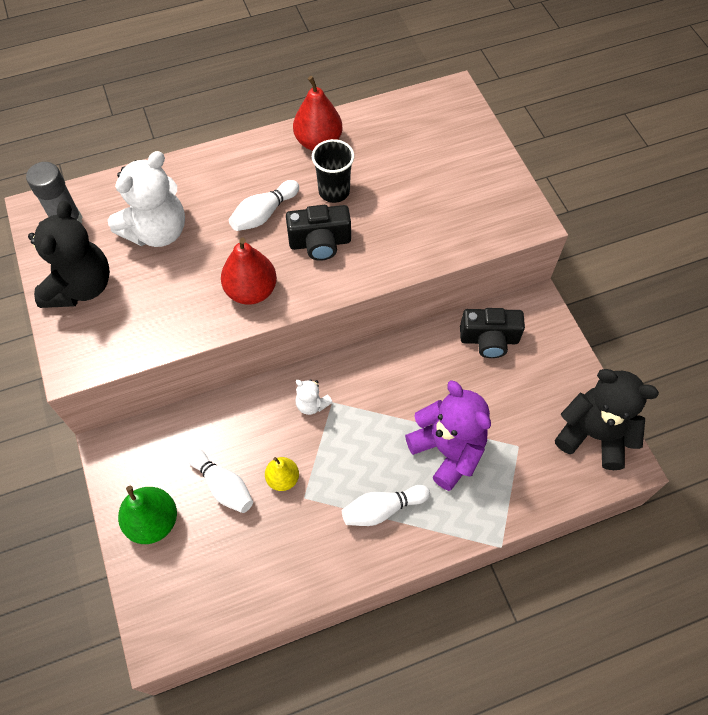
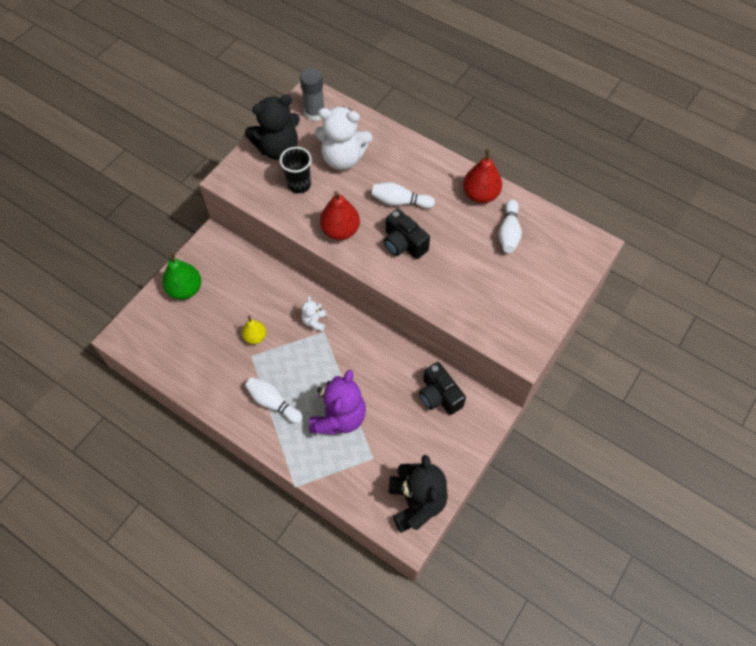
camera: 55 degrees right, 0 degrees up
white bowling pin [186,448,253,513] -> white bowling pin moved to [498,200,522,253]
black cup [312,139,354,203] -> black cup moved to [280,147,312,193]

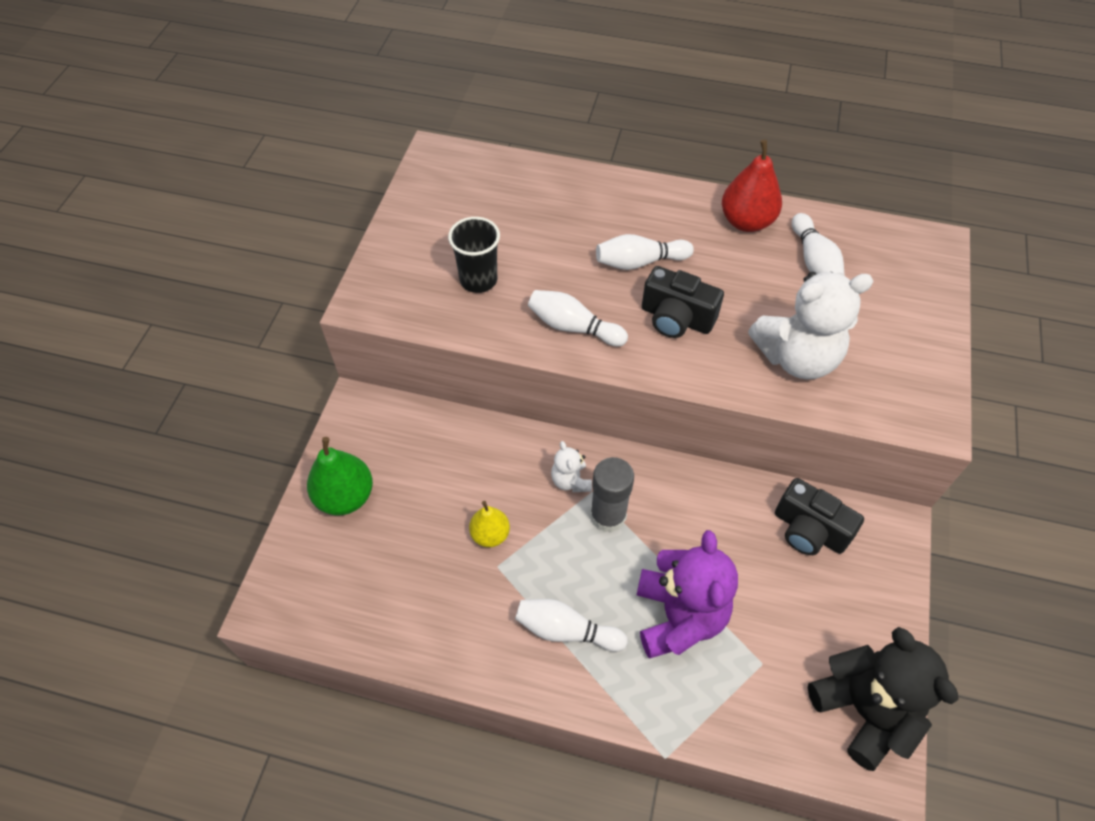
camera: 20 degrees left, 5 degrees down
black teddy bear [245,95,300,160] -> none
grey glue stick [300,68,325,121] -> grey glue stick moved to [590,457,634,533]
white teddy bear [315,107,372,170] -> white teddy bear moved to [748,272,873,379]
red pear [320,191,360,240] -> white bowling pin [528,290,628,346]

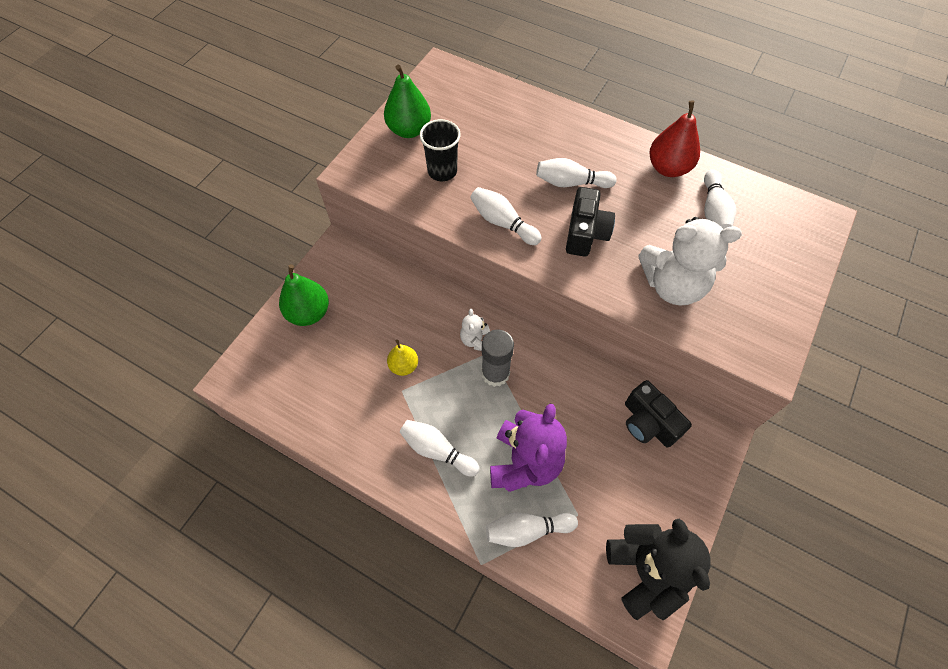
camera: 15 degrees right, 5 degrees up
black camera [642,266,724,338] -> black camera turned 120 degrees counterclockwise [566,187,615,257]
none -> green pear [384,65,431,138]
none -> white bowling pin [486,512,578,547]

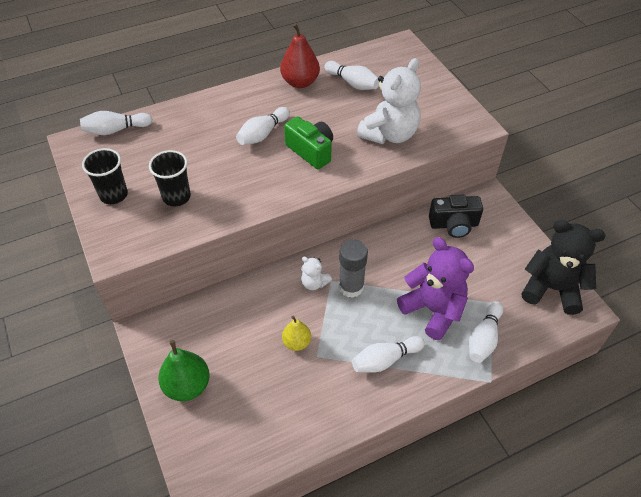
camera: 55 degrees left, 10 degrees down
green pear [384,65,431,138] -> black cup [82,148,128,204]
white bowling pin [470,187,542,245] -> white bowling pin moved to [80,111,152,135]
black camera [566,187,615,257] -> green camera [284,116,333,169]

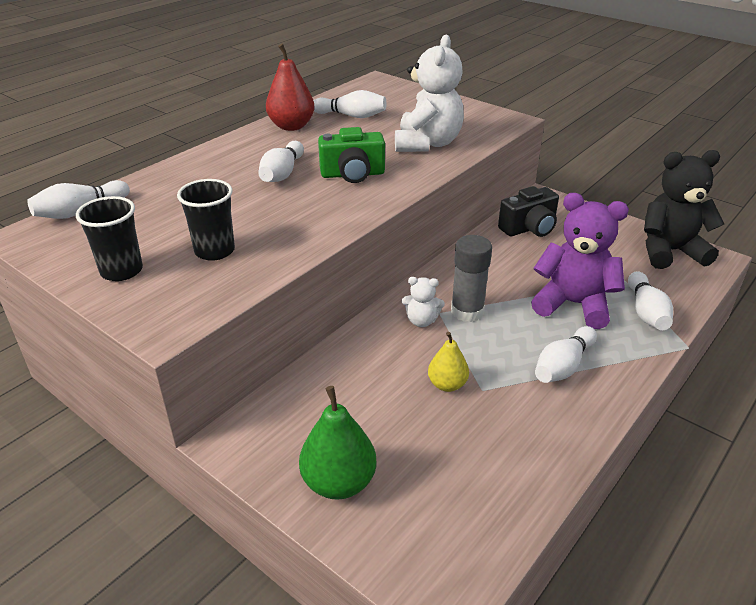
camera: 25 degrees left, 15 degrees down
green camera [284,116,333,169] -> green camera turned 150 degrees clockwise [318,127,385,183]

